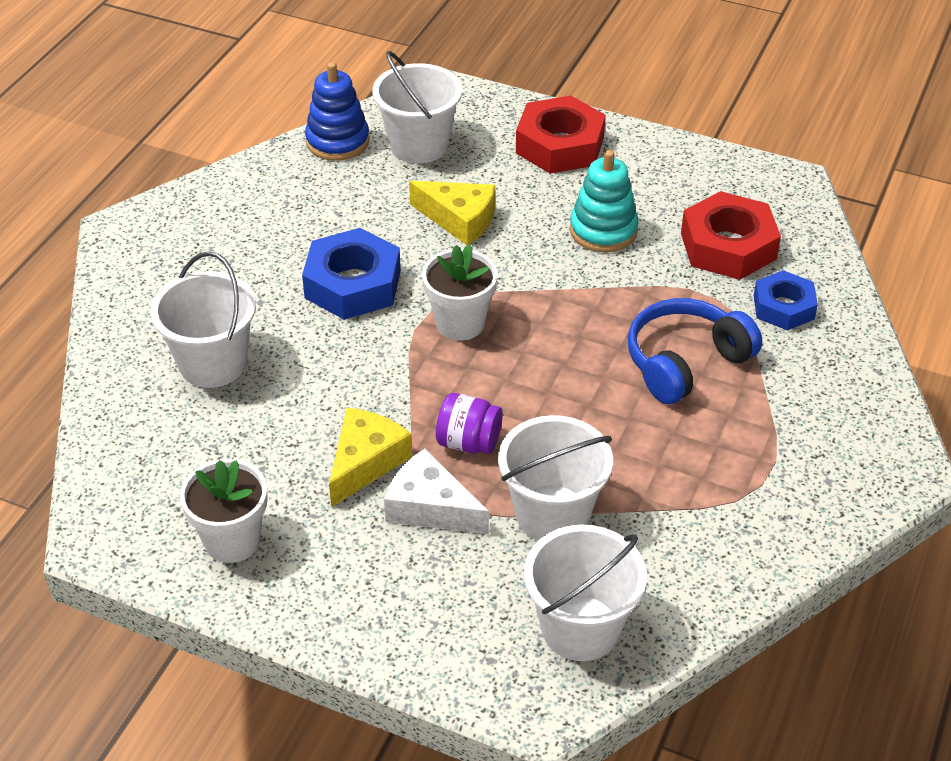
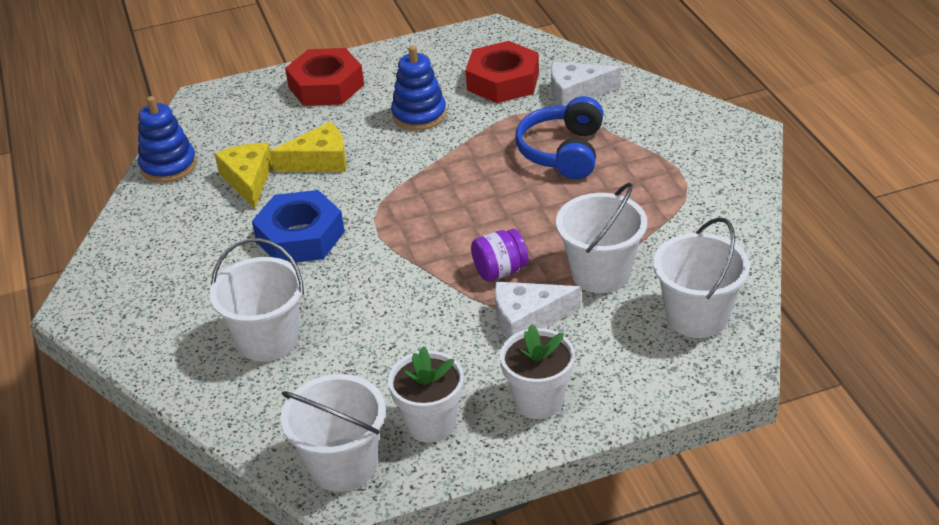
camera: 40 degrees left, 5 degrees down
yellow cheese [329,408,412,507] -> yellow cheese moved to [215,143,272,209]
white bucket [372,51,462,164] -> white bucket moved to [280,374,386,492]
white flower pot [422,244,498,341] -> white flower pot moved to [500,324,575,419]
turquoise stacking toy [570,150,638,253] -> blue stacking toy [391,45,446,130]
blue nut [754,270,818,331] -> white cheese [551,61,621,106]

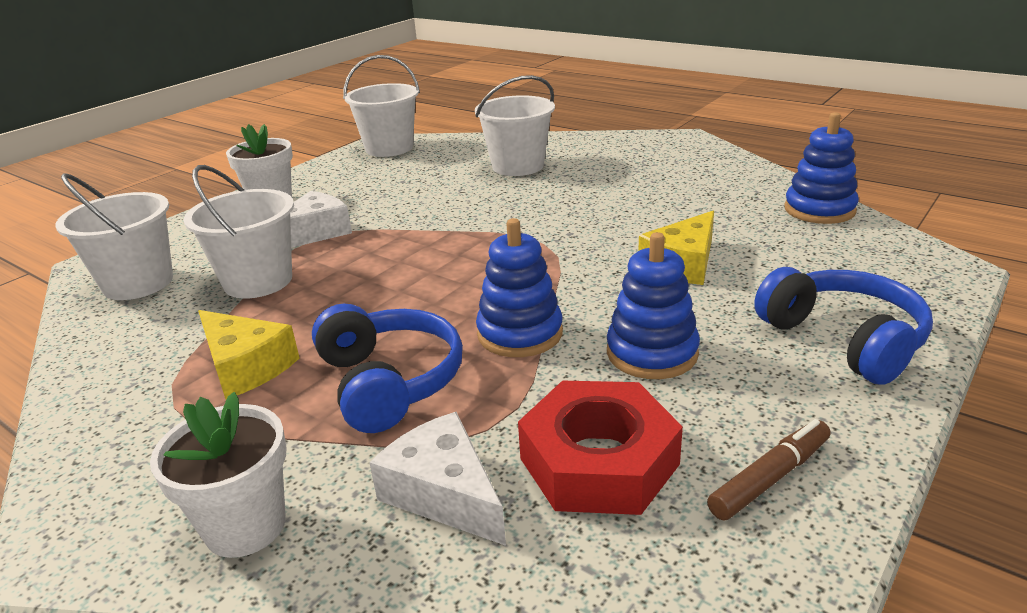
camera: 145 degrees right, 10 degrees down
yellow cheese [215,143,272,209] -> yellow cheese moved to [198,310,299,399]
blue nut [252,190,345,263] -> none
red nut [285,48,364,106] -> blue headphones [754,267,933,385]
white flower pot [388,347,464,443] -> white flower pot moved to [150,392,286,558]
purple jar [471,229,528,282] -> none
white cheese [551,61,621,106] -> white cheese turned 90 degrees counterclockwise [369,412,506,546]
none -> blue stacking toy [476,218,563,357]
none -> brown marker [707,419,831,520]

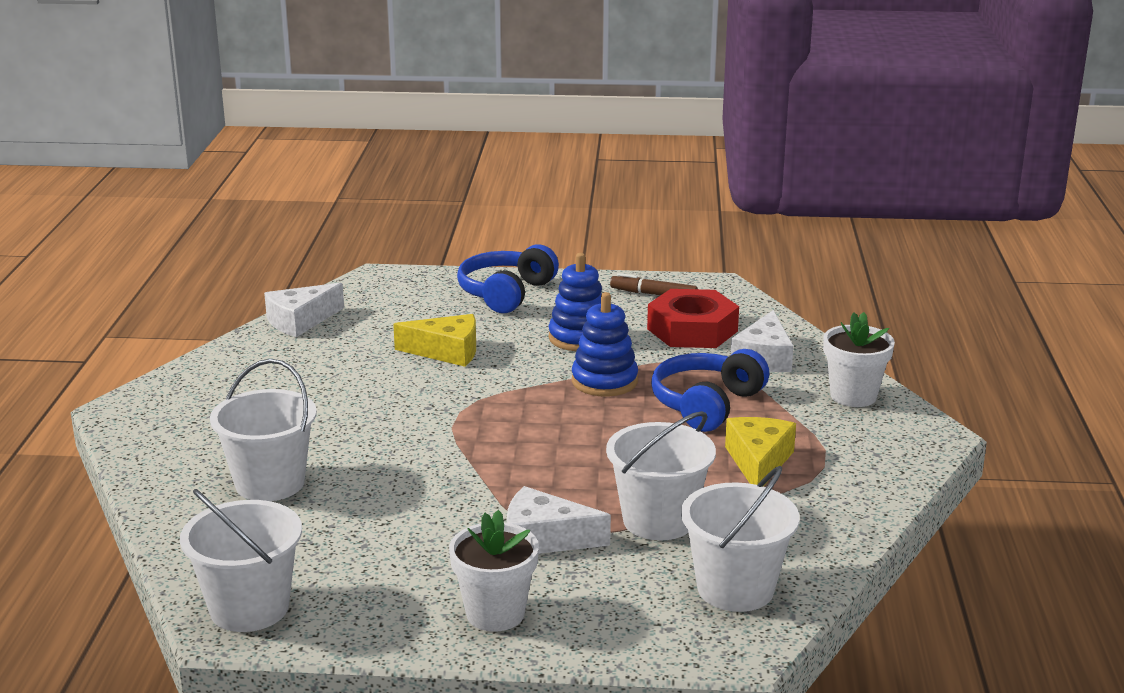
camera: 125 degrees left, 5 degrees down
blue stacking toy [784,112,859,224] -> white cheese [264,283,344,337]

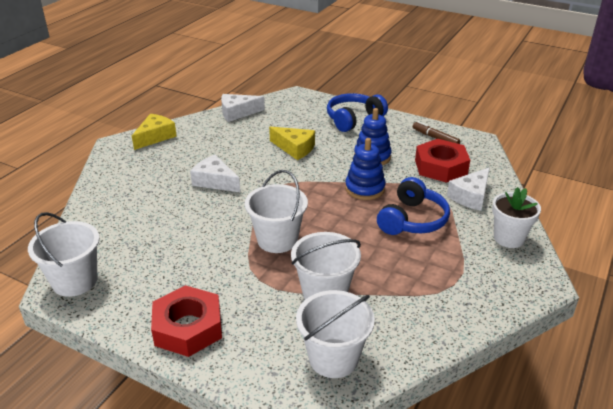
camera: 25 degrees right, 10 degrees up
white bucket [210,359,317,501] -> white bucket moved to [245,170,308,253]
white flower pot [449,510,539,632] -> red nut [151,285,222,357]
white cheese [507,486,611,554] -> white cheese moved to [190,154,240,192]
blue headphones [651,349,769,432] -> blue headphones turned 150 degrees clockwise [377,177,450,235]
yellow cheese [725,417,796,487] -> yellow cheese moved to [132,114,177,150]

